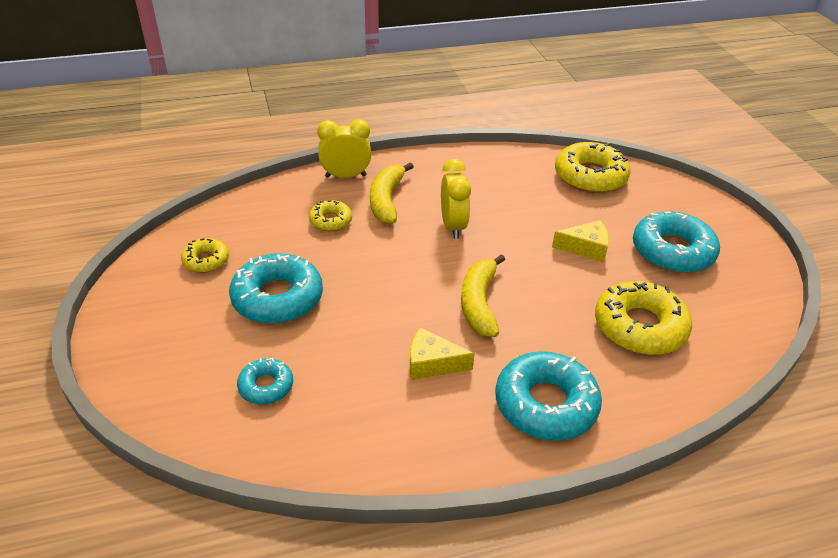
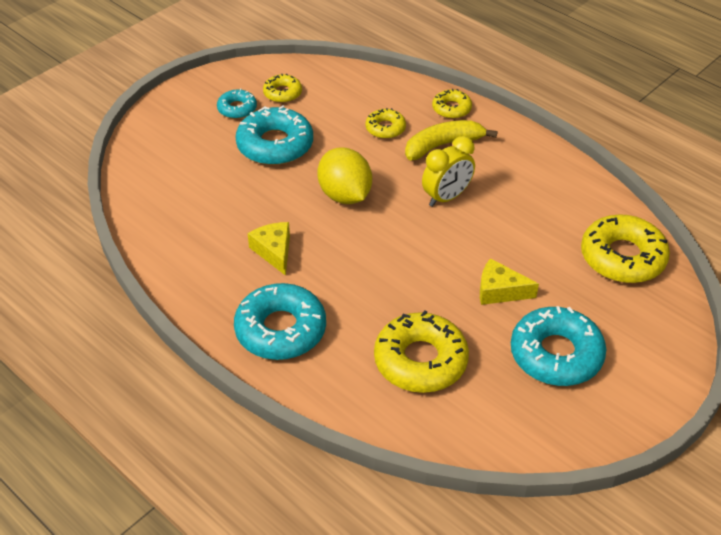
camera: 60 degrees right, 5 degrees up
turquoise donut [237,358,293,405] -> turquoise donut moved to [217,88,257,119]
yellow clock [317,119,371,178] -> yellow donut [432,89,472,119]
yellow banana [461,254,505,337] -> none
yellow cheese [552,220,609,262] -> yellow cheese turned 135 degrees clockwise [480,258,539,305]
none -> yellow lemon [317,147,372,204]

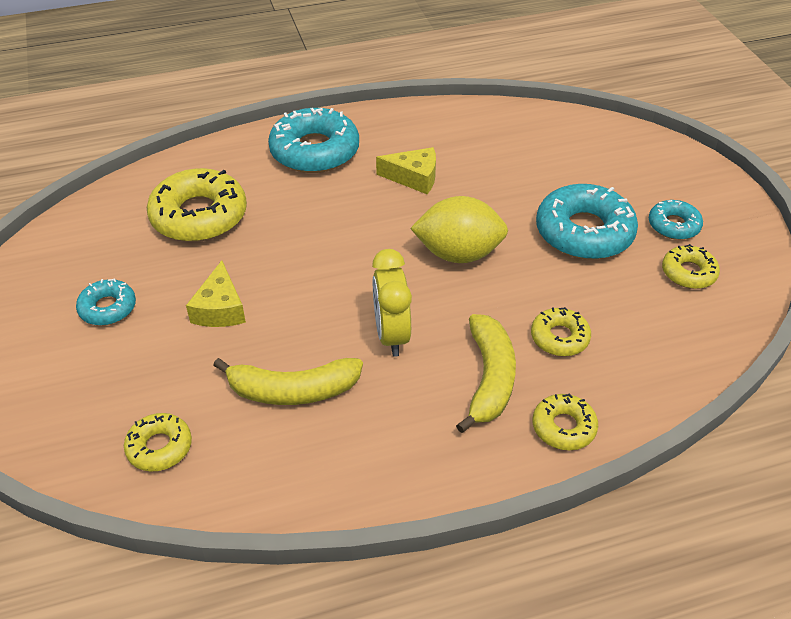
camera: 120 degrees right, 0 degrees up
yellow cheese [480,258,539,305] -> yellow cheese turned 135 degrees clockwise [186,260,246,327]
turquoise donut [511,306,606,386] -> turquoise donut [76,278,136,325], size x0.53
yellow donut [581,214,670,283] -> yellow donut [124,413,192,471], size x0.53
none -> yellow banana [213,358,363,405]

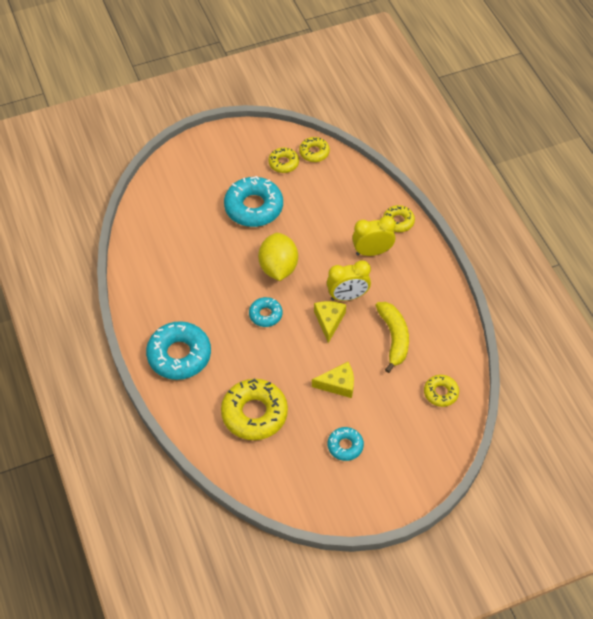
camera: 95 degrees left, 10 degrees up
yellow cheese [376,147,436,194] -> yellow cheese moved to [314,301,346,343]
yellow banana [456,314,516,433] -> yellow clock [352,216,396,256]
yellow donut [531,307,591,356] -> yellow donut moved to [299,137,330,162]
turquoise donut [649,200,703,240] -> turquoise donut moved to [249,297,282,327]

